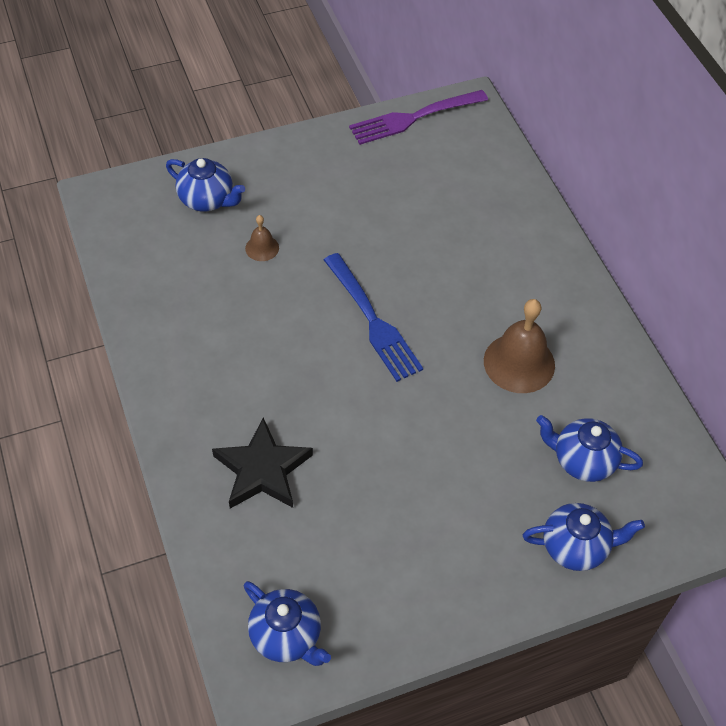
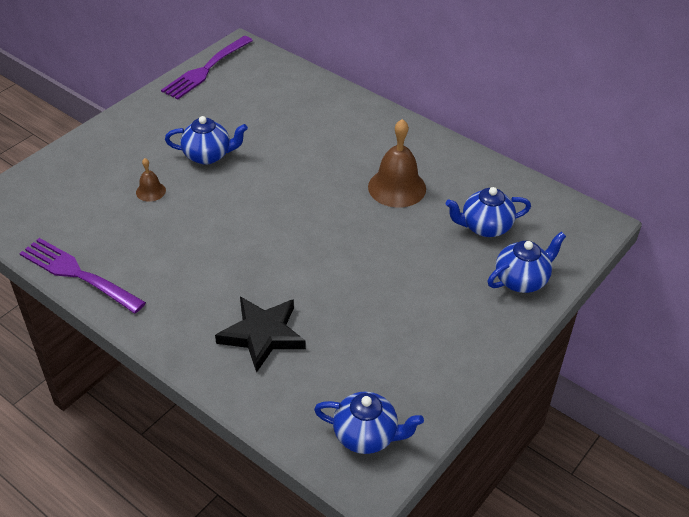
camera: 30 degrees left, 10 degrees down
blue teapot [166,158,245,211] -> blue teapot moved to [165,116,248,165]
blue fork [324,253,423,382] -> none
none -> purple fork [19,238,146,313]

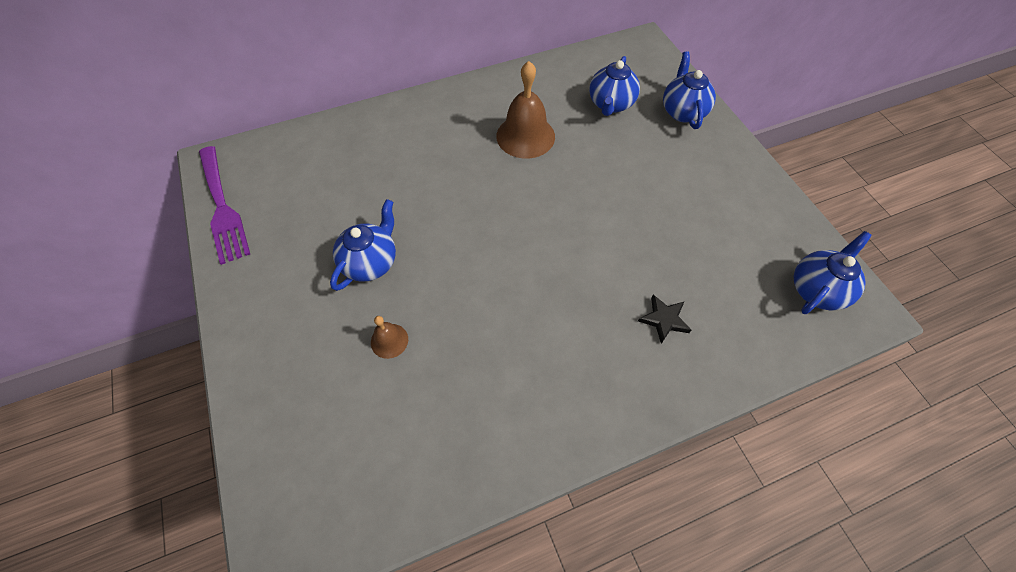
camera: 60 degrees left, 15 degrees up
purple fork [19,238,146,313] -> none
black star [215,296,306,373] -> black star [638,295,691,344], size x0.53

